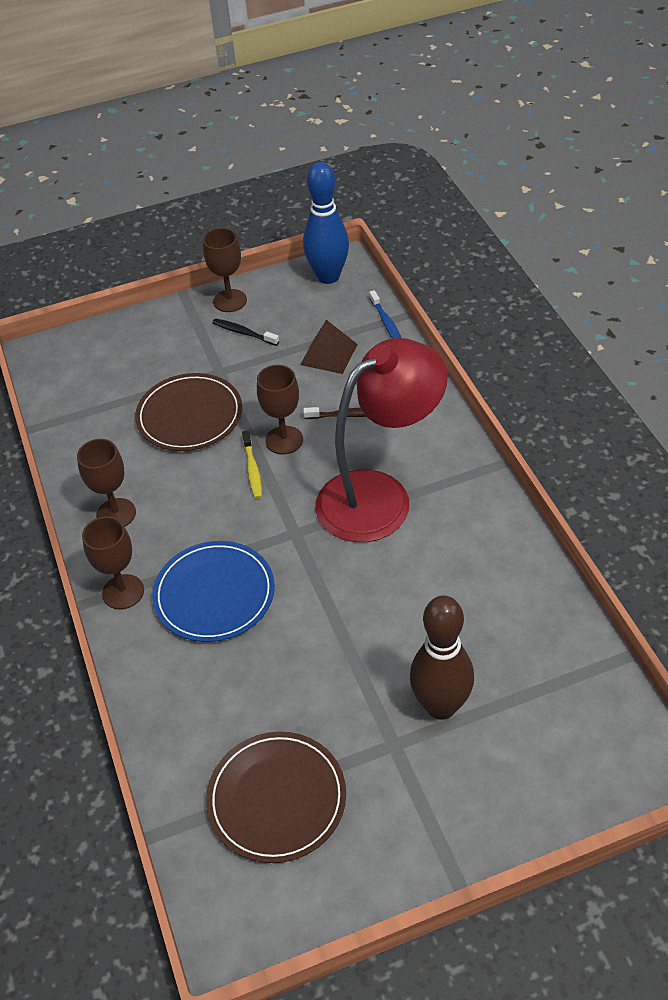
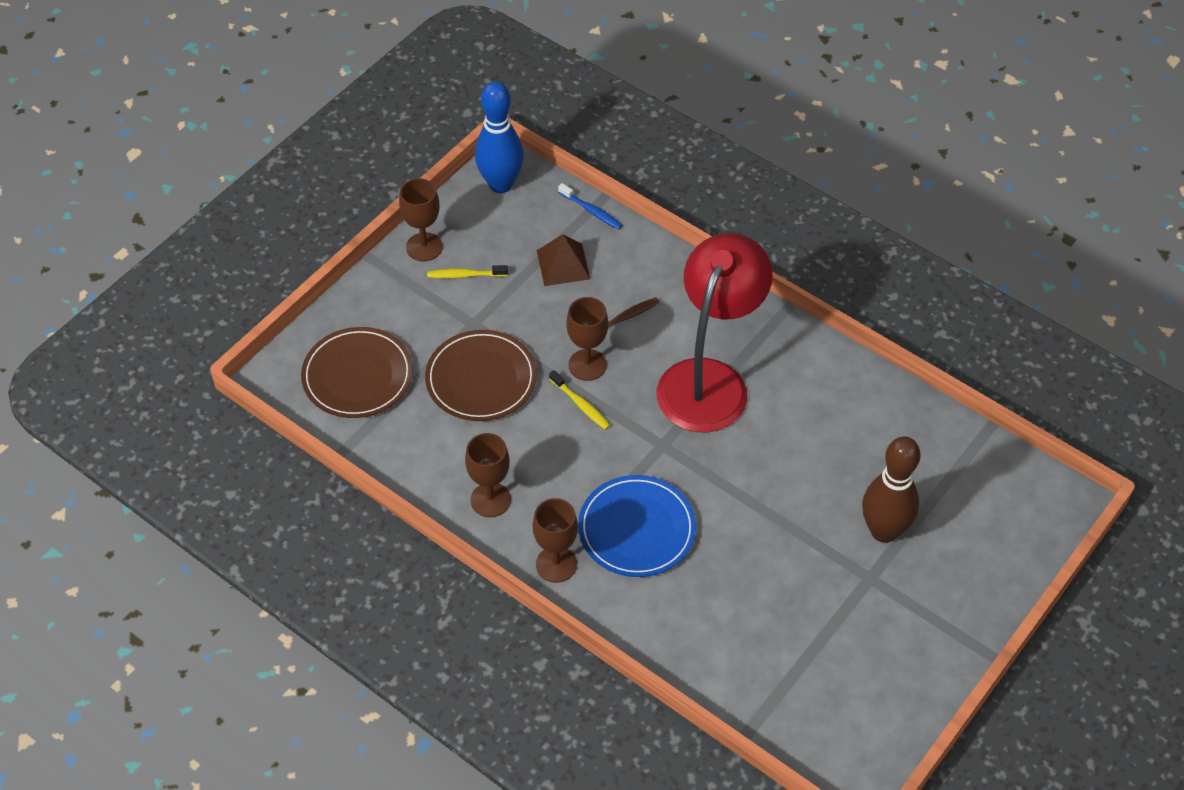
camera: 35 degrees left, 5 degrees up
brown plate [206,731,346,863] -> brown plate moved to [301,327,413,418]
black toothbrush [212,319,279,346] -> yellow toothbrush [427,265,508,278]

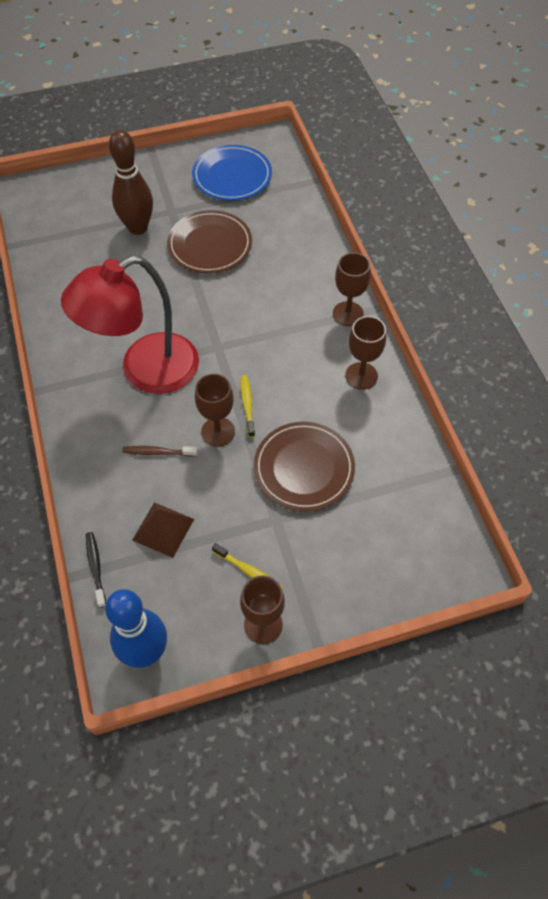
camera: 145 degrees left, 5 degrees up
brown plate [301,327,413,418] -> brown plate moved to [167,210,252,273]
blue toothbrush [558,183,623,230] -> black toothbrush [86,532,106,608]
blue plate [578,475,696,577] -> blue plate moved to [192,145,272,201]

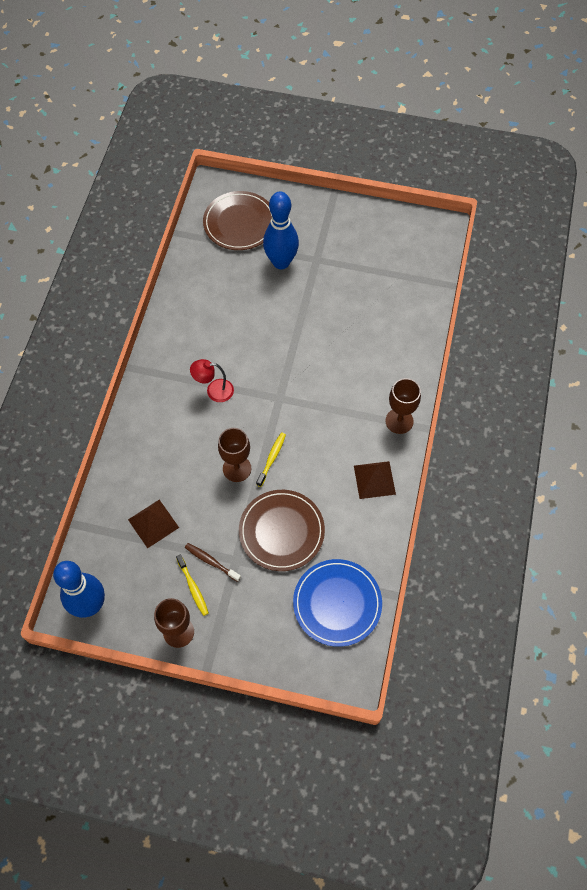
camera: 30 degrees right, 5 degrees up
red lamp [61,255,199,394] -> red lamp [190,359,234,402], size x0.41
black toothbrush [86,532,106,608] -> none
brown bowling pin [109,130,153,235] -> blue bowling pin [263,191,299,269]
brown toothbrush [122,446,198,457] -> brown toothbrush moved to [185,543,241,582]
brown plate [167,210,252,273] -> brown plate moved to [203,191,272,250]
blue plate [192,145,272,201] -> blue plate moved to [293,559,382,647]
brown goblet [345,316,386,390] -> brown pyramid [354,461,396,499]

